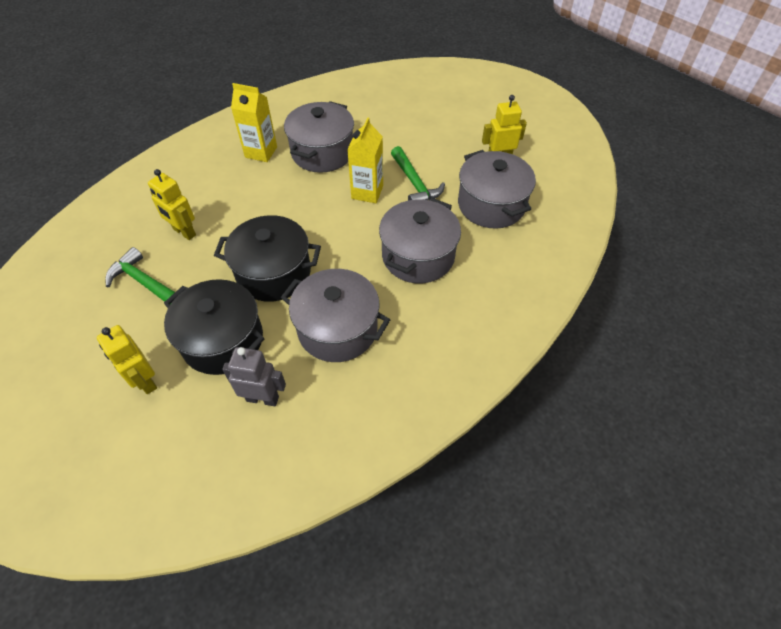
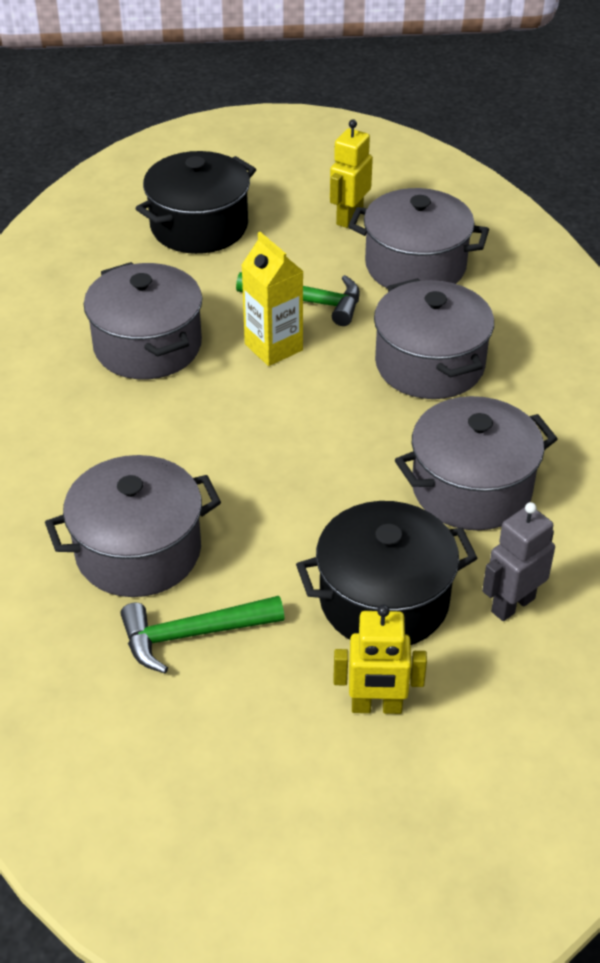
camera: 50 degrees left, 10 degrees down
yellow robot [148,169,196,240] -> grey pot [45,455,221,597]
black pot [214,215,321,302] -> black pot moved to [135,151,256,254]
yellow carton [231,83,277,162] -> none

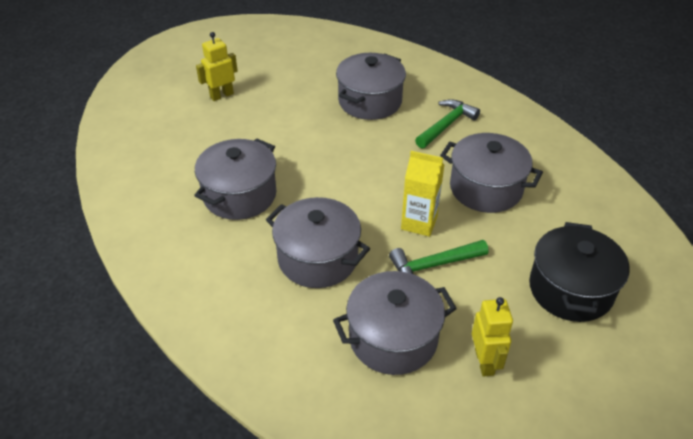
camera: 145 degrees right, 0 degrees up
green hammer [120,596,284,673] -> green hammer moved to [415,99,480,148]
black pot [296,501,477,645] -> none
grey robot [482,502,555,621] -> none

